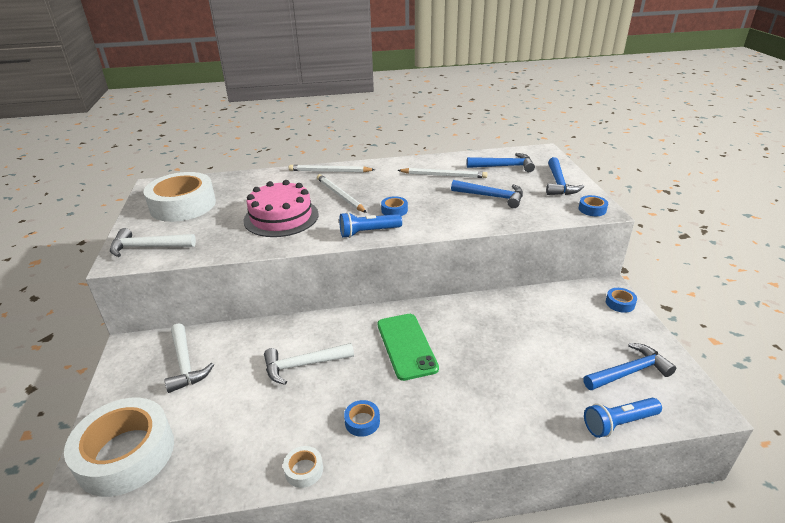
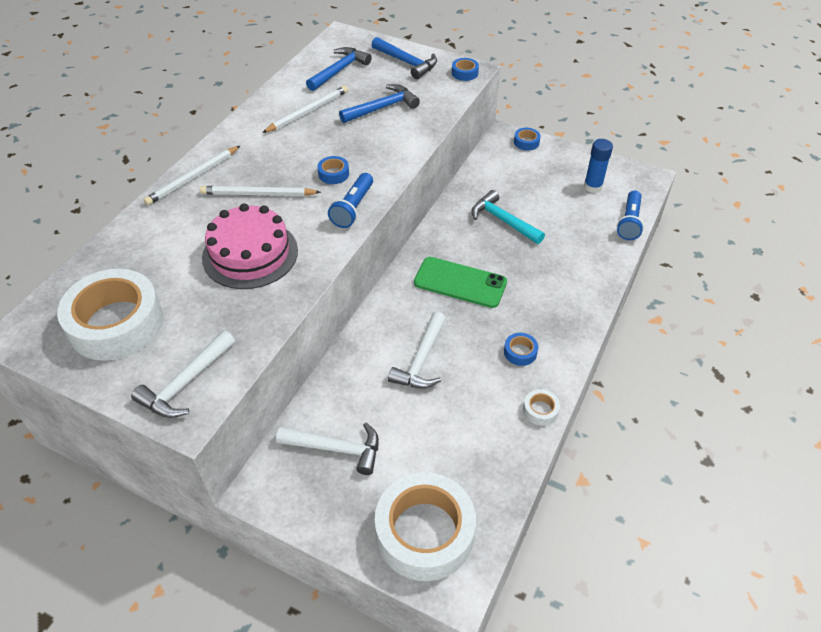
camera: 55 degrees left, 15 degrees up
blue hammer [583,343,676,390] -> blue glue stick [584,139,613,193]
none -> turquoise hammer [471,190,545,244]

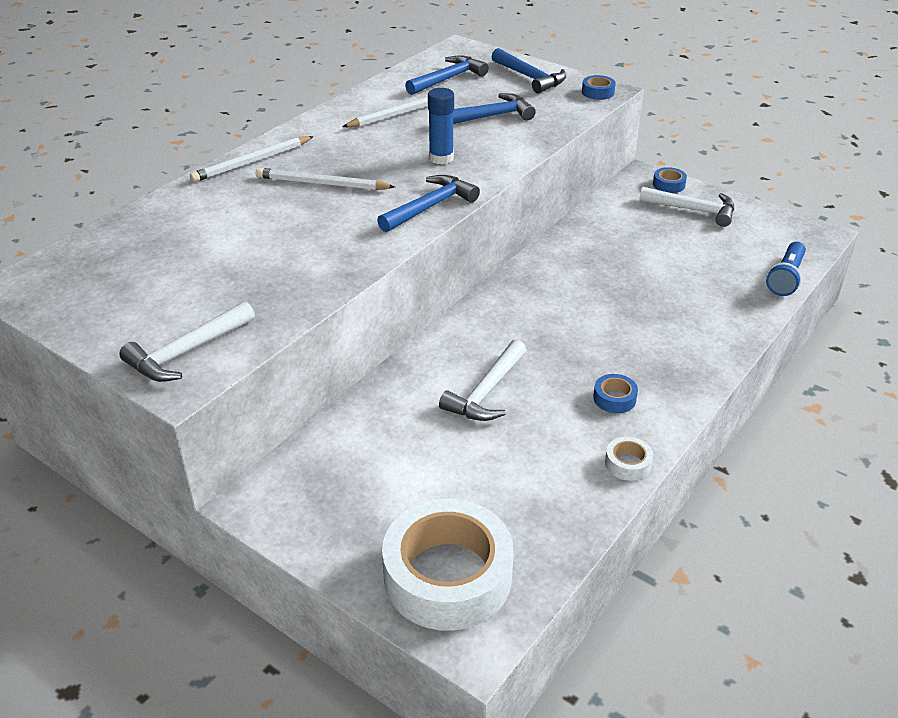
camera: 10 degrees right, 10 degrees down
white tape [57,269,163,361] -> none
pink cake [202,203,298,289] -> none
white hammer [276,423,379,475] -> white hammer moved to [639,187,734,227]
blue tape [318,156,349,184] -> none
blue flashlight [328,173,373,228] -> blue hammer [377,175,480,232]
green phone [414,257,507,308] -> none
turquoise hammer [471,190,545,244] -> none
blue glue stick [584,139,613,193] -> blue glue stick moved to [428,88,454,165]

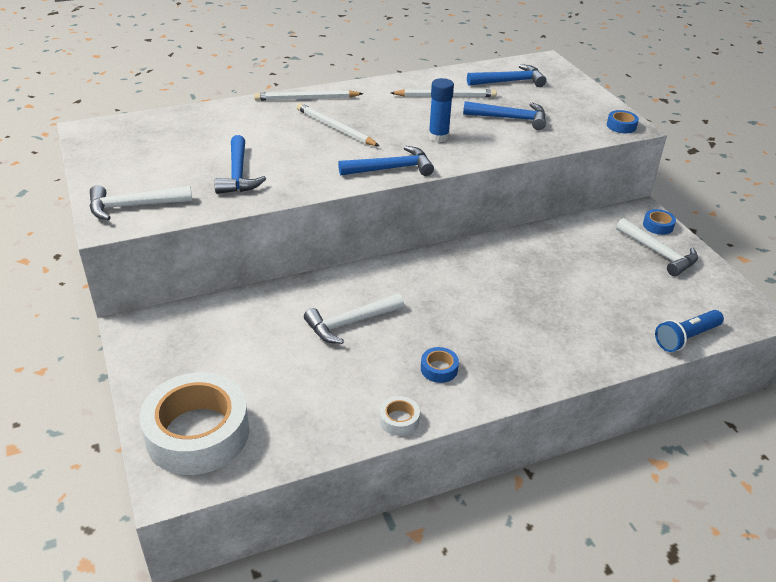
camera: 30 degrees right, 0 degrees up
blue hammer [491,48,566,94] -> blue hammer moved to [214,135,266,194]

